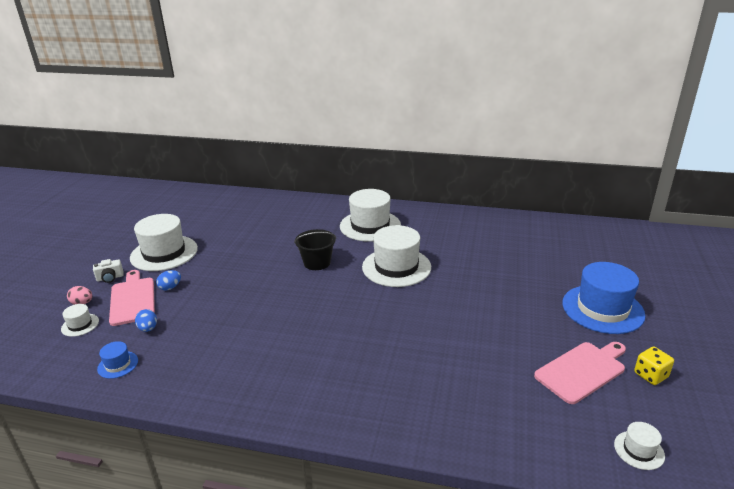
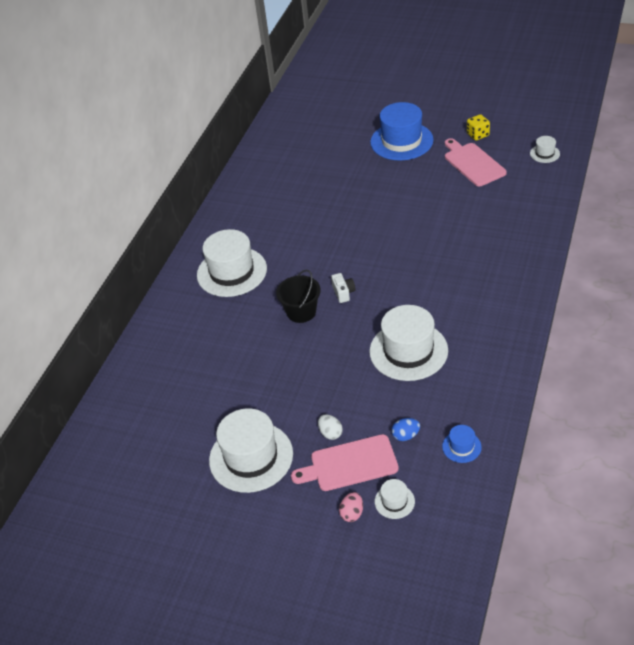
camera: 80 degrees left, 15 degrees up
white camera [93,259,124,283] -> white camera moved to [331,273,356,303]
blue egg [156,270,181,290] -> white egg [318,414,343,440]
white hat [362,225,431,287] -> white hat moved to [369,305,448,381]

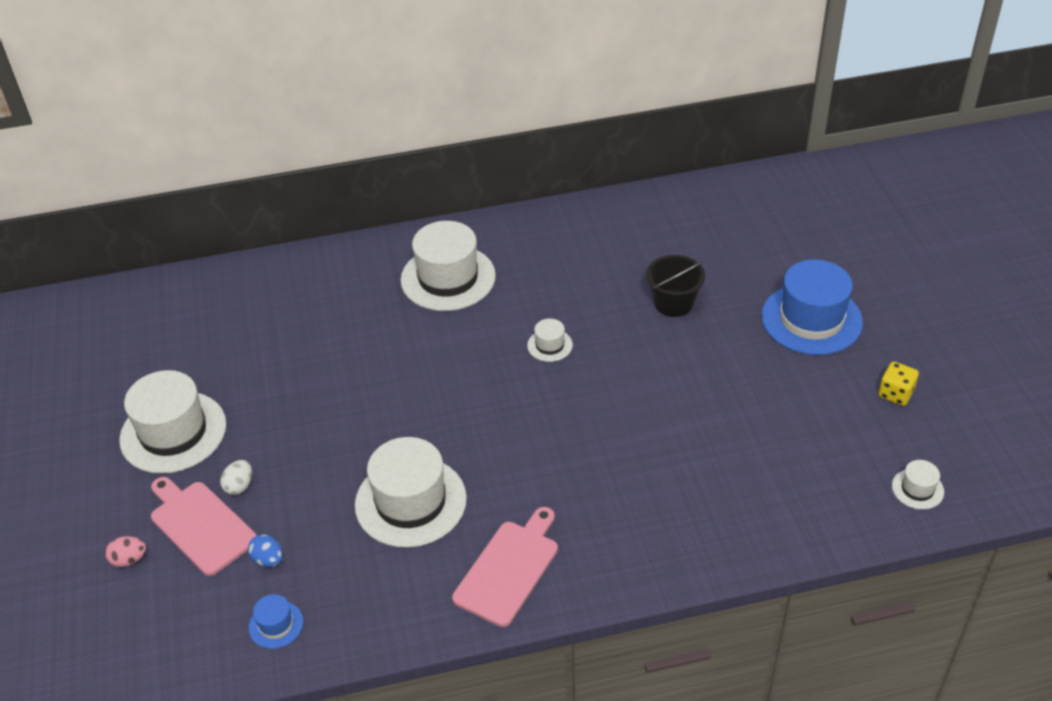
camera: 55 degrees right, 0 degrees up
black bucket [276,269,321,323] -> black bucket moved to [646,255,705,317]
white camera [331,273,356,303] -> none
white hat [375,479,415,519] -> white hat moved to [527,318,573,362]
pink cutting board [445,138,507,187] -> pink cutting board moved to [452,507,558,627]

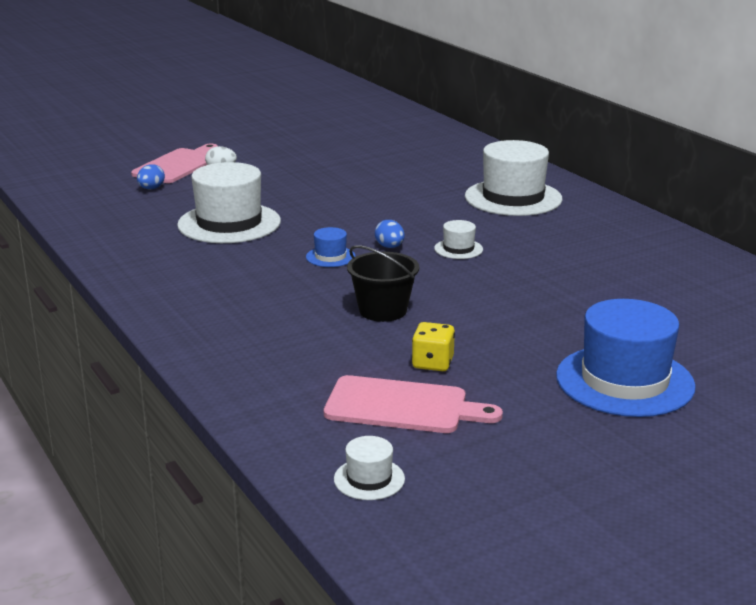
camera: 70 degrees right, 20 degrees down
pink egg [105,536,146,567] -> none
white hat [119,370,226,474] -> none
blue hat [249,594,303,649] -> blue hat moved to [306,227,355,267]
pink cutting board [452,507,558,627] -> pink cutting board moved to [324,375,503,433]
black bucket [646,255,705,317] -> black bucket moved to [347,245,419,322]
yellow dice [878,362,919,406] -> yellow dice moved to [412,322,455,371]
none -> blue egg [375,220,405,248]

